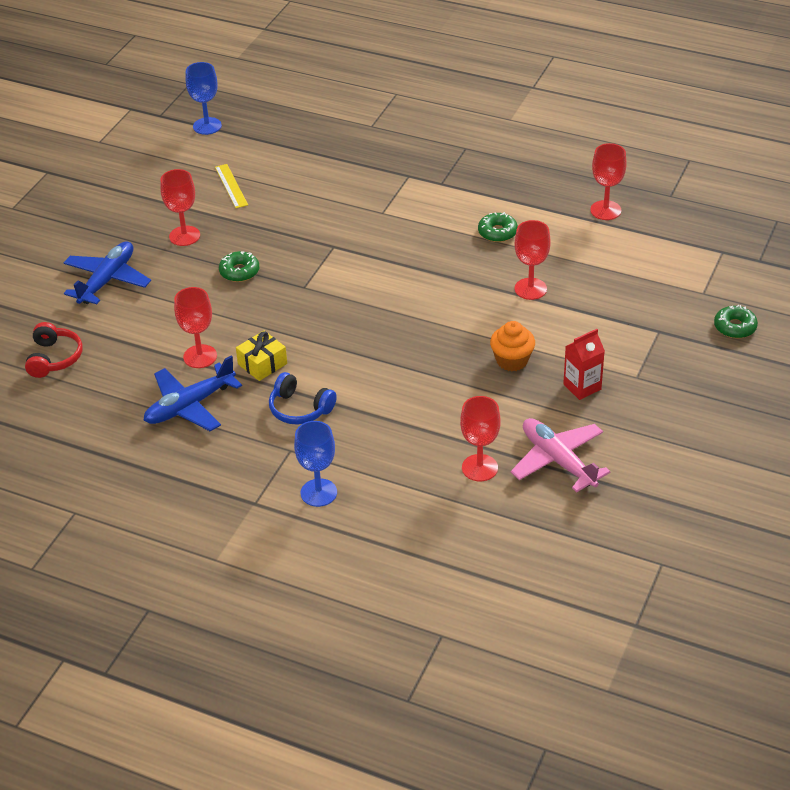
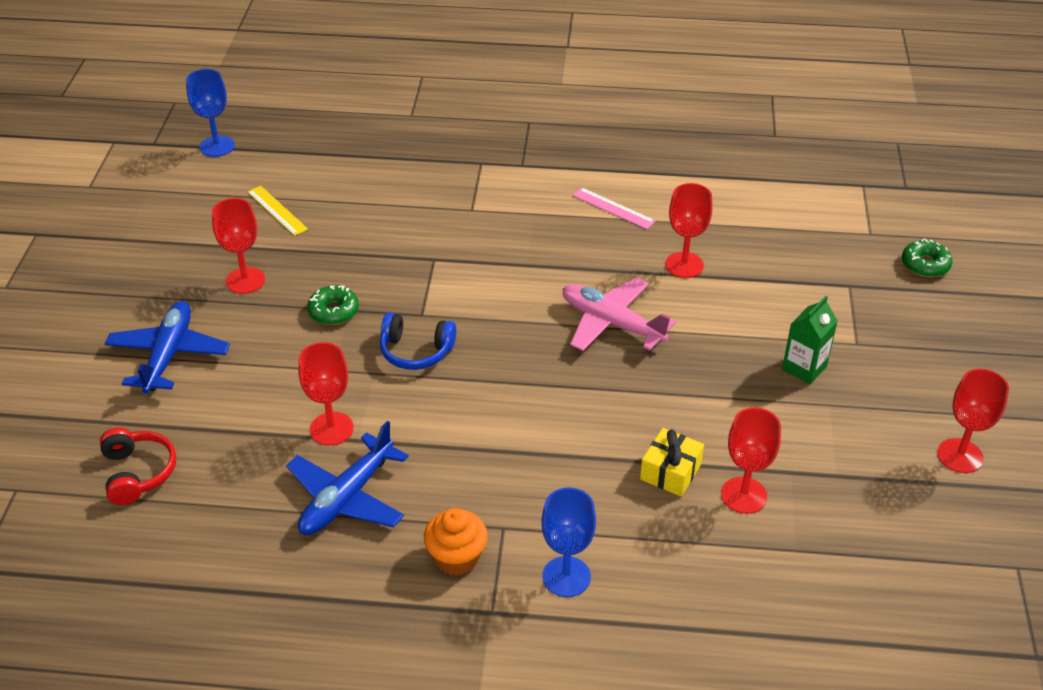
camera: 20 degrees left, 0 degrees up
yellow gift [236,331,287,381] -> yellow gift moved to [640,428,704,497]
blue headphones [269,372,337,425] -> blue headphones moved to [380,313,456,370]
green donut [478,212,518,242] -> pink ruler [573,187,655,229]
orange cupcake [490,321,535,371] -> orange cupcake moved to [424,508,488,576]
pink plane [511,418,611,493] -> pink plane moved to [563,277,676,351]
red carton [563,329,605,400] -> green carton [782,296,838,384]
red goblet [590,143,627,220] -> red goblet moved to [937,369,1009,473]

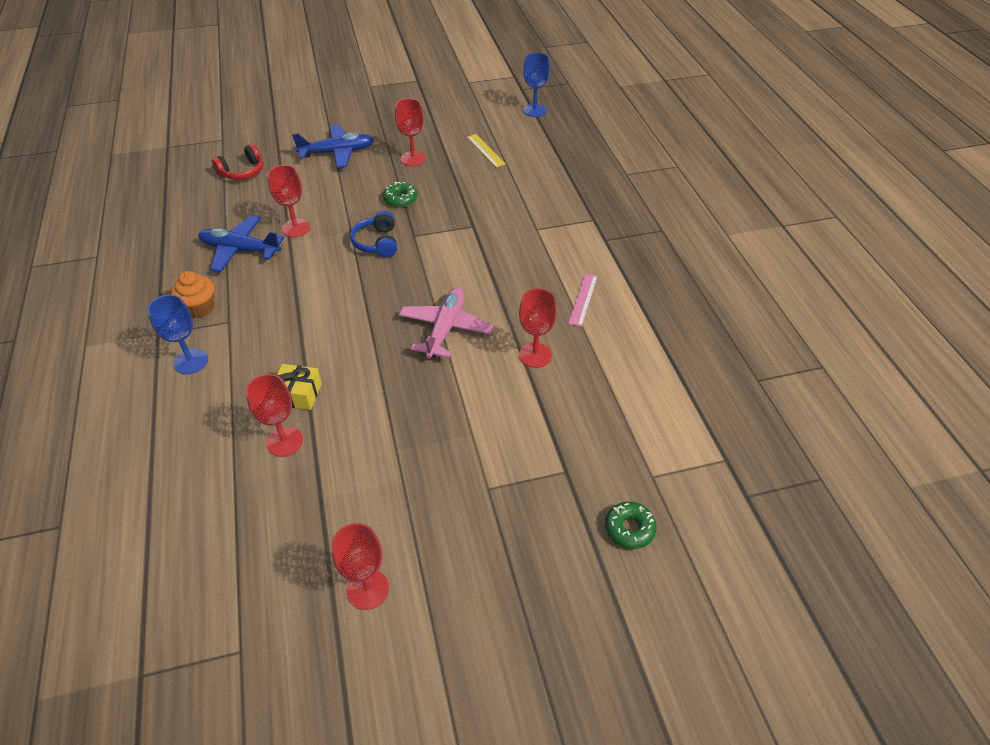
camera: 70 degrees right, 5 degrees up
yellow ruler [247,186,308,236] -> yellow ruler turned 60 degrees counterclockwise [467,134,506,167]
green carton [782,296,838,384] -> none

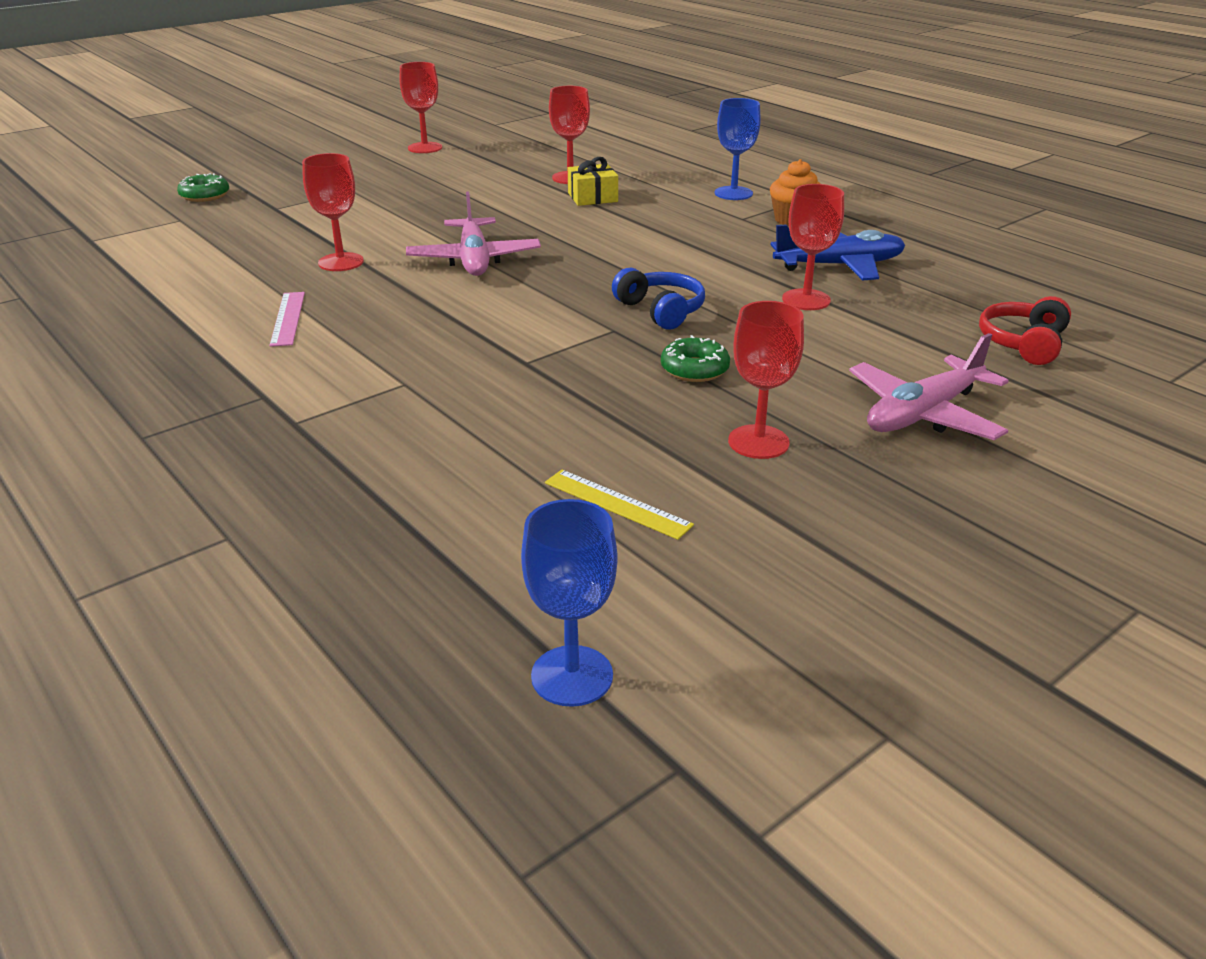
camera: 155 degrees right, 15 degrees down
blue plane [292,125,374,168] -> pink plane [849,333,1009,440]

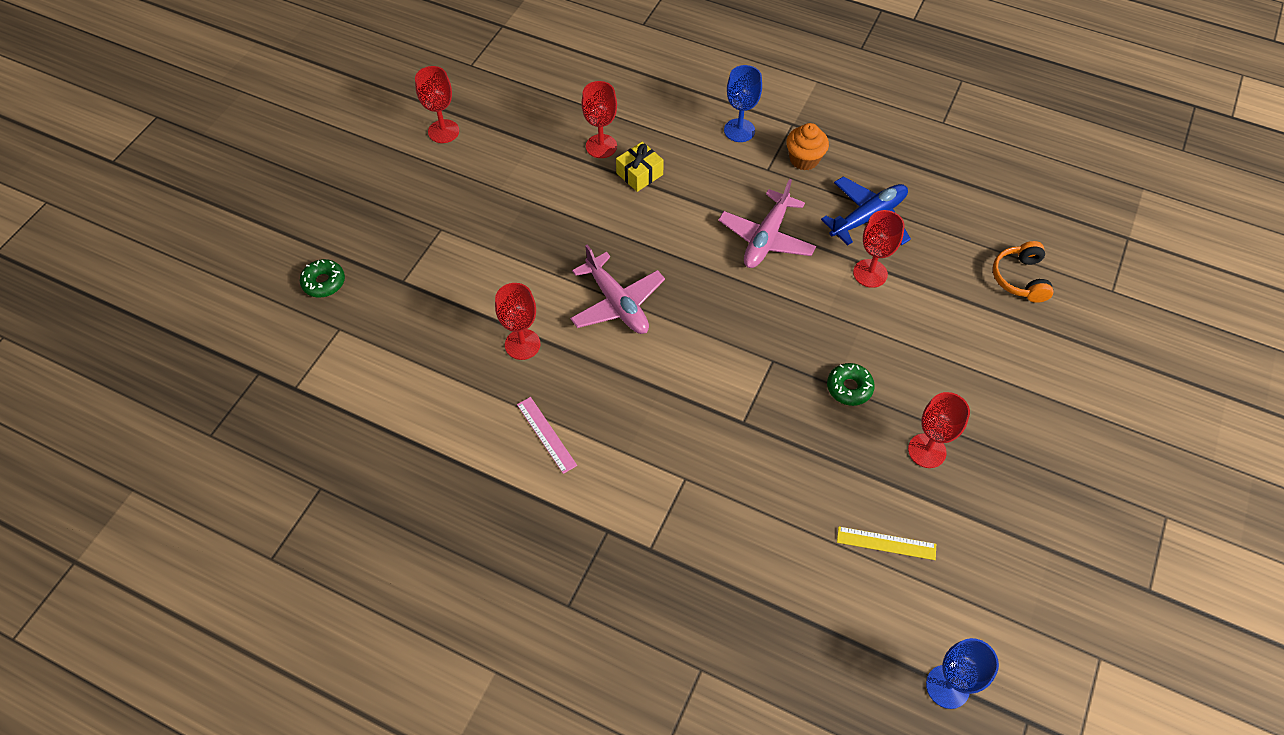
camera: 25 degrees left, 25 degrees up
blue headphones [612,268,705,330] -> none
pink plane [849,333,1009,440] -> pink plane moved to [718,179,816,268]
red headphones [979,296,1071,365] -> orange headphones [993,241,1054,303]

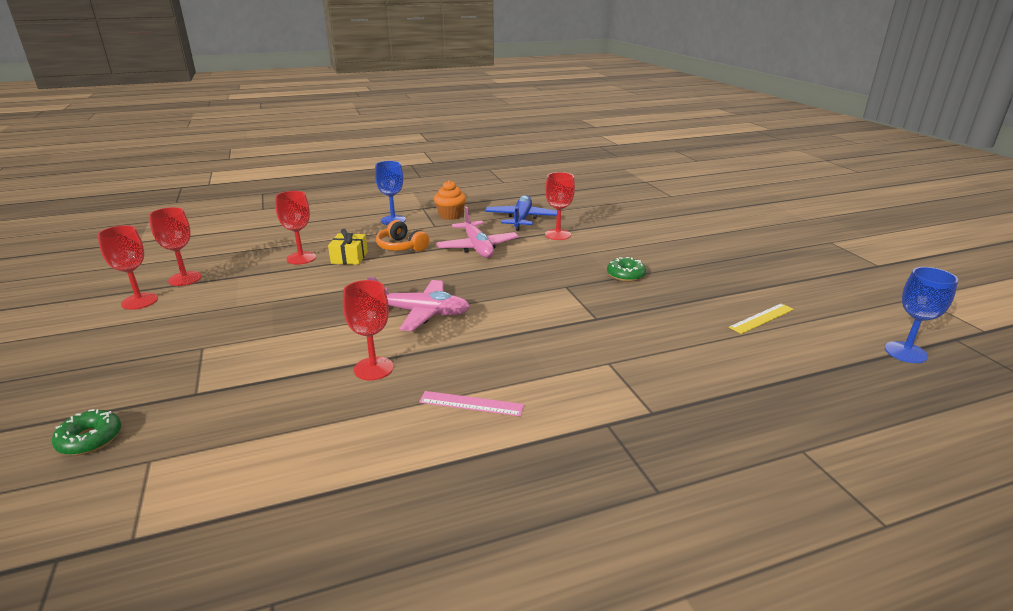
camera: 45 degrees left, 30 degrees down
red goblet [908,392,970,468] -> red goblet moved to [149,207,202,286]
orange headphones [993,241,1054,303] -> orange headphones moved to [376,220,429,251]

